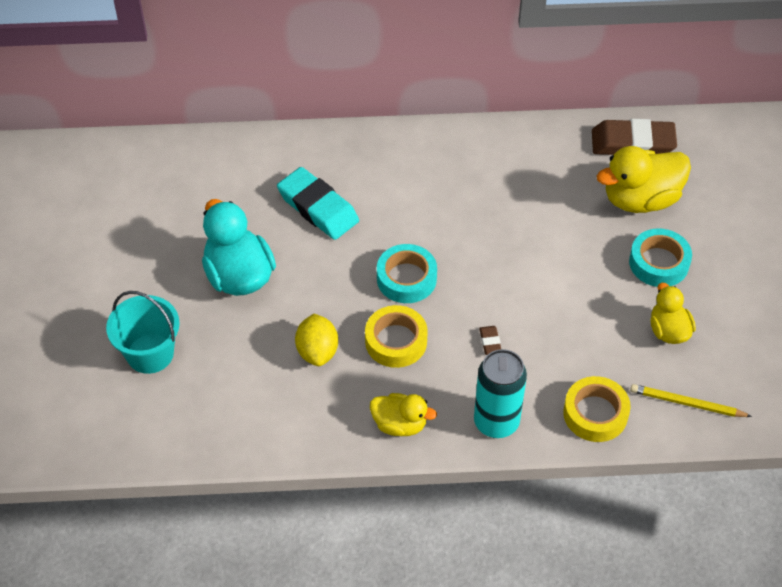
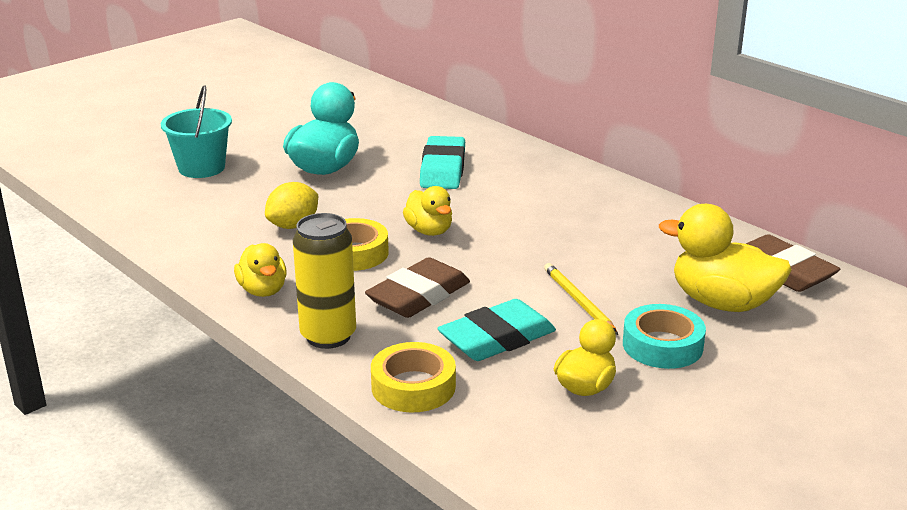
camera: 50 degrees right, 25 degrees down
turquoise tape [377,244,437,303] -> yellow duck [403,186,452,236]
turquoise can [474,349,527,438] -> yellow can [293,213,356,349]
brown eraser [479,326,501,355] -> brown eraser [365,257,470,318], size x2.39
yellow pencil [630,384,752,417] -> yellow pencil moved to [544,263,618,335]
none -> turquoise eraser [437,299,556,361]

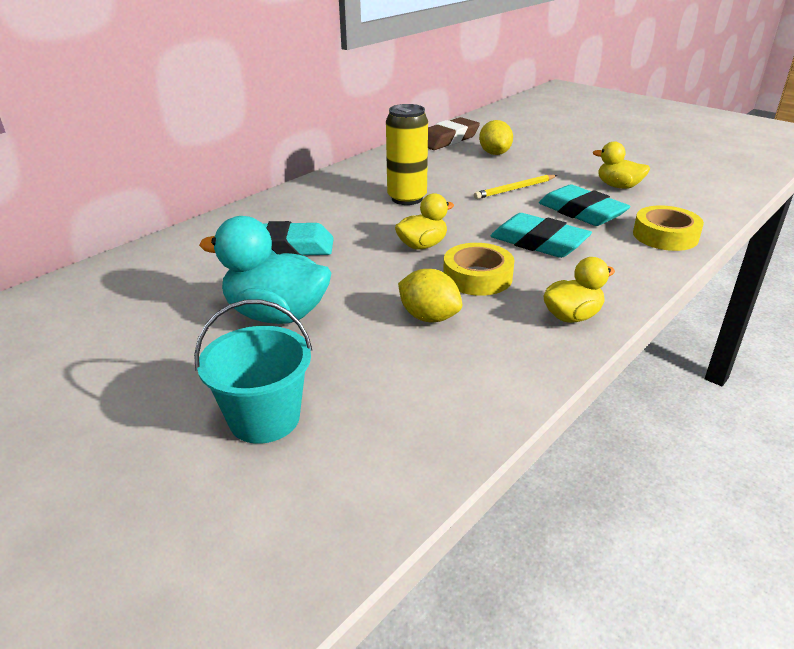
camera: 95 degrees left, 5 degrees up
yellow can [293,213,356,349] -> yellow can moved to [386,104,428,205]
brown eraser [365,257,470,318] -> turquoise eraser [490,213,592,258]
turquoise tape [623,304,706,369] -> none
yellow duck [659,204,791,312] -> yellow lemon [479,120,513,155]

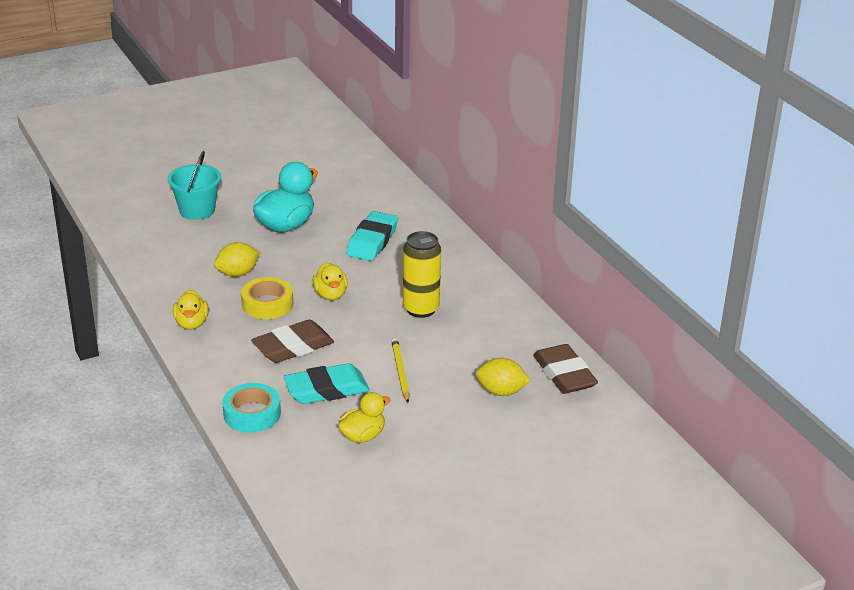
camera: 110 degrees right, 0 degrees up
turquoise eraser [490,213,592,258] -> brown eraser [251,320,334,363]
yellow tape [633,205,704,251] -> turquoise tape [222,383,281,432]

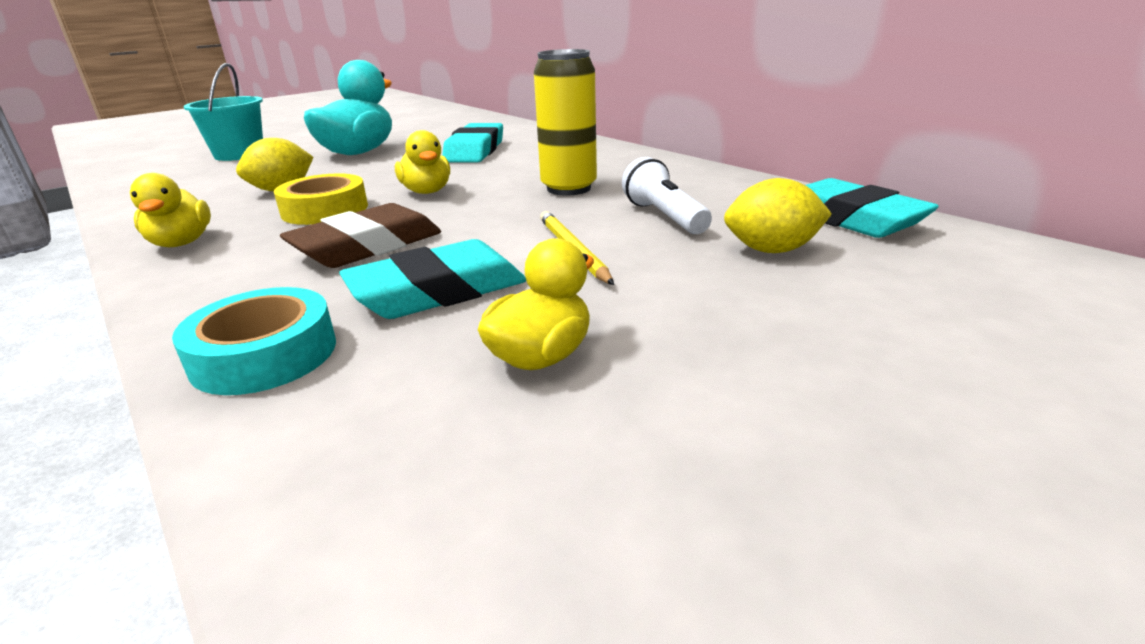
camera: 10 degrees left, 5 degrees down
brown eraser [533,344,598,394] -> turquoise eraser [806,178,939,238]
none -> white flashlight [622,157,712,234]

